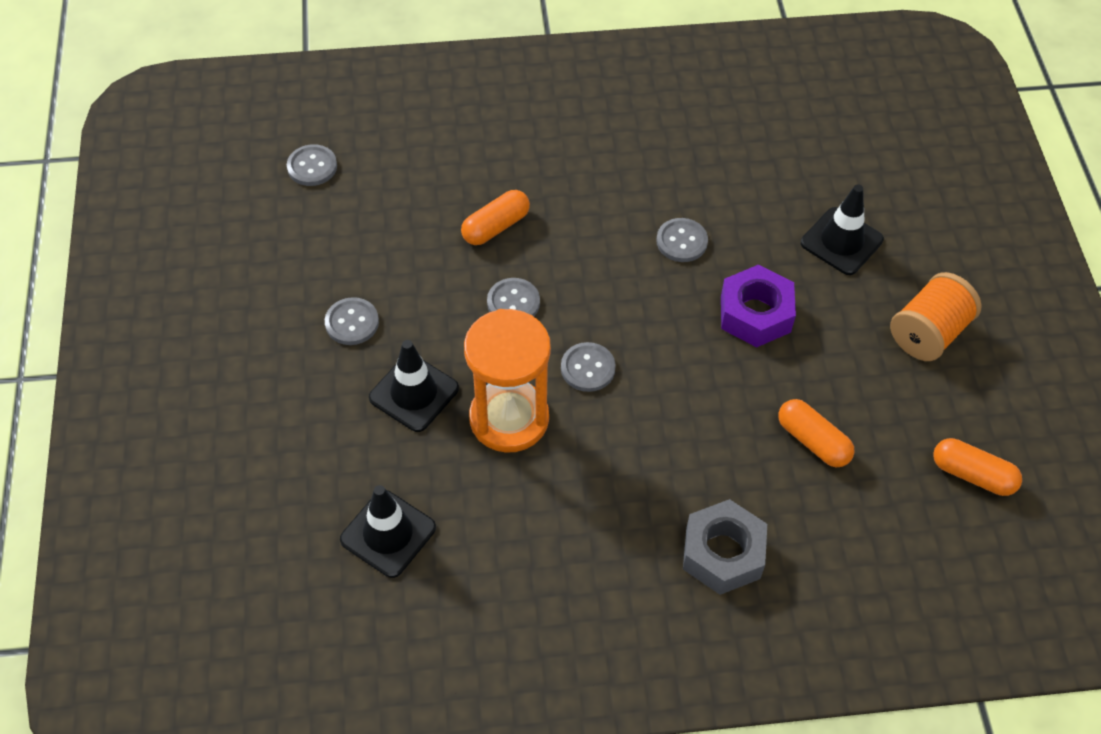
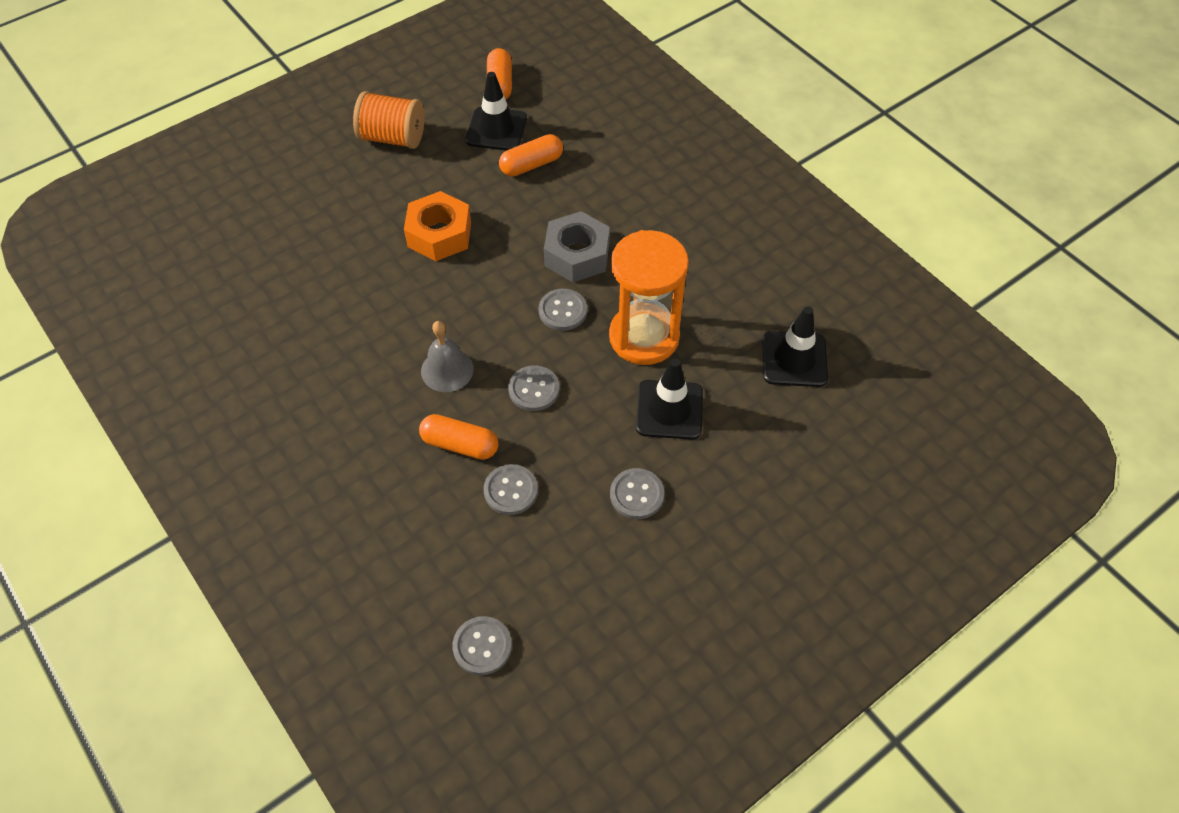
camera: 120 degrees left, 0 degrees up
grey button [656,218,708,262] -> grey button moved to [483,464,538,515]
grey nut [683,499,767,595] -> grey nut moved to [544,211,610,282]
purple nut [721,264,796,347] -> orange nut [404,191,471,261]
orange capsule [778,399,855,467] -> orange capsule turned 45 degrees clockwise [499,134,563,177]
black traffic cone [801,184,884,275] -> black traffic cone moved to [466,72,527,151]
none -> grey bell [421,321,474,392]

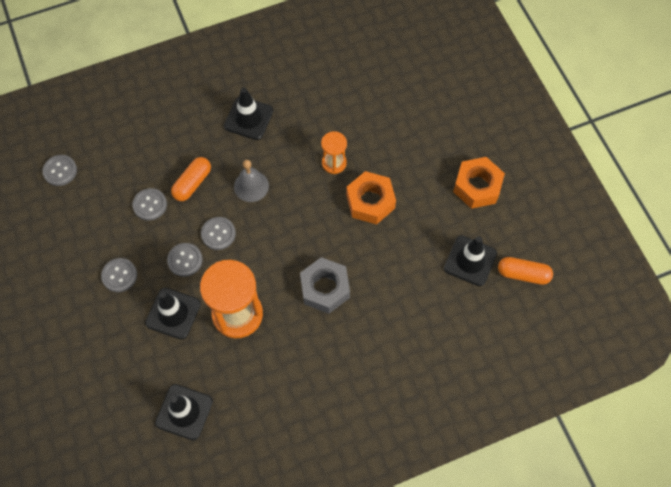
camera: 105 degrees right, 10 degrees up
orange spool [353,91,425,149] -> orange nut [453,157,505,209]
orange capsule [499,134,563,177] -> none
grey button [539,289,587,331] -> grey button moved to [167,243,203,277]
none -> black traffic cone [224,88,273,140]
none -> orange hourglass [321,131,347,174]

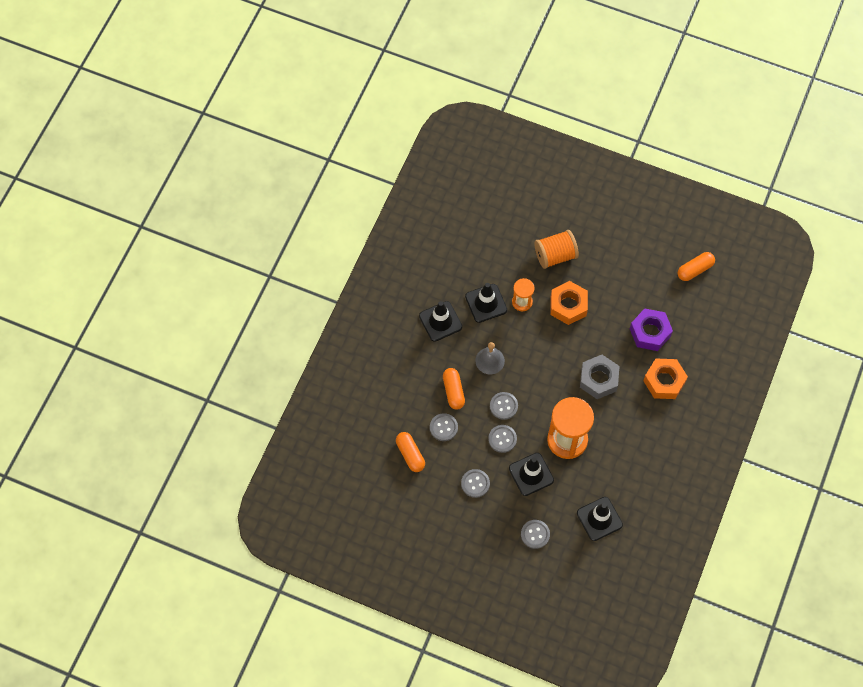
camera: 45 degrees left, 0 degrees up
grey button [42,155,77,186] -> grey button moved to [521,520,550,549]
black traffic cone [444,235,497,286] -> black traffic cone moved to [465,283,507,323]
orange nut [453,157,505,209] -> orange nut moved to [643,359,688,399]
none -> orange capsule [396,432,425,472]
none -> orange spool [534,230,579,269]
none -> purple nut [630,309,673,351]

